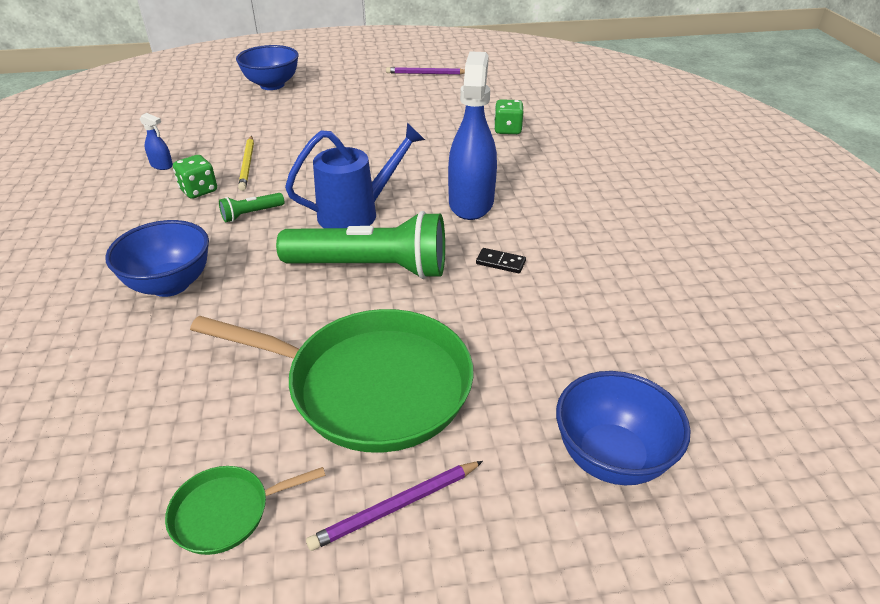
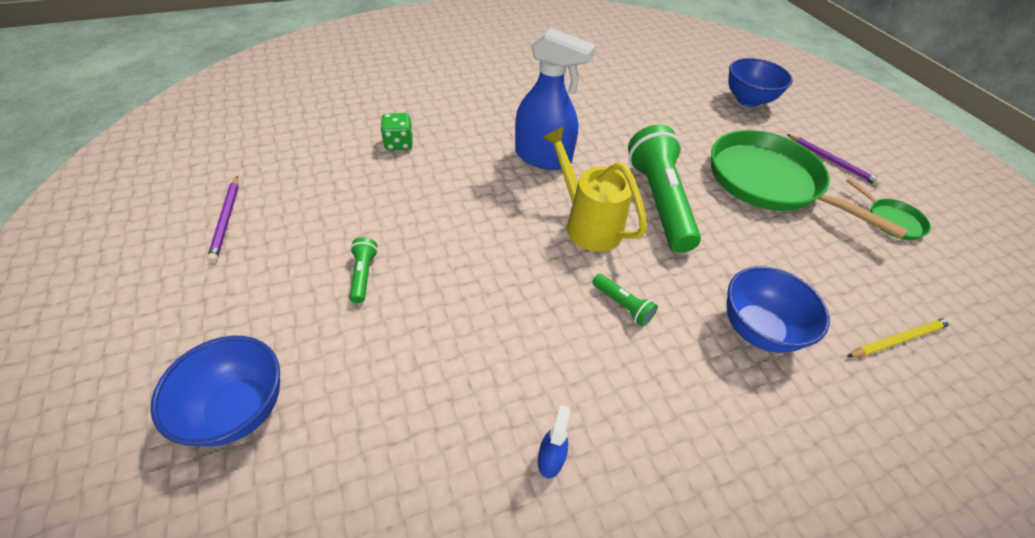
camera: 105 degrees left, 10 degrees up
green dice [173,155,217,199] -> none
green pan [190,309,473,453] -> green pan turned 45 degrees counterclockwise [711,130,909,239]
yellow pencil [238,136,254,191] -> yellow pencil moved to [847,317,953,357]
blue watering can [285,123,425,228] -> yellow watering can [543,127,647,252]
blue spray bottle [448,51,497,220] -> blue spray bottle turned 150 degrees counterclockwise [515,28,596,170]
black domino [476,248,526,273] -> none
none -> green flashlight [350,237,378,303]

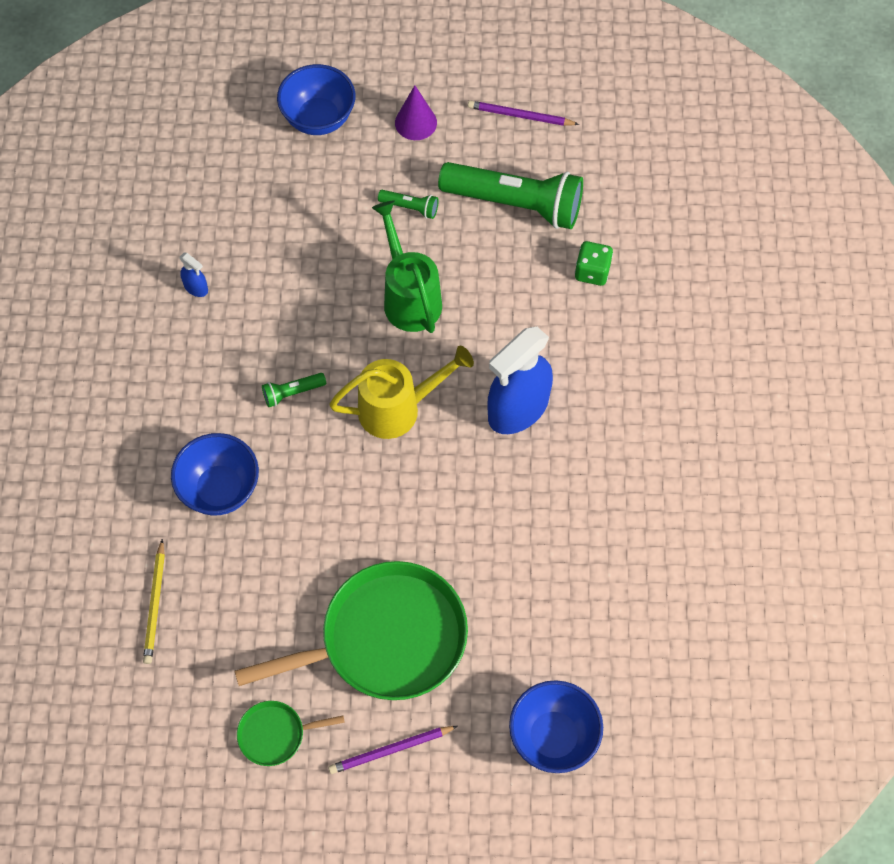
camera: 115 degrees right, 15 degrees up
green flashlight [628,125,701,253] -> green flashlight moved to [438,162,583,229]
none -> green watering can [372,200,442,333]
none -> purple cone [395,85,437,140]

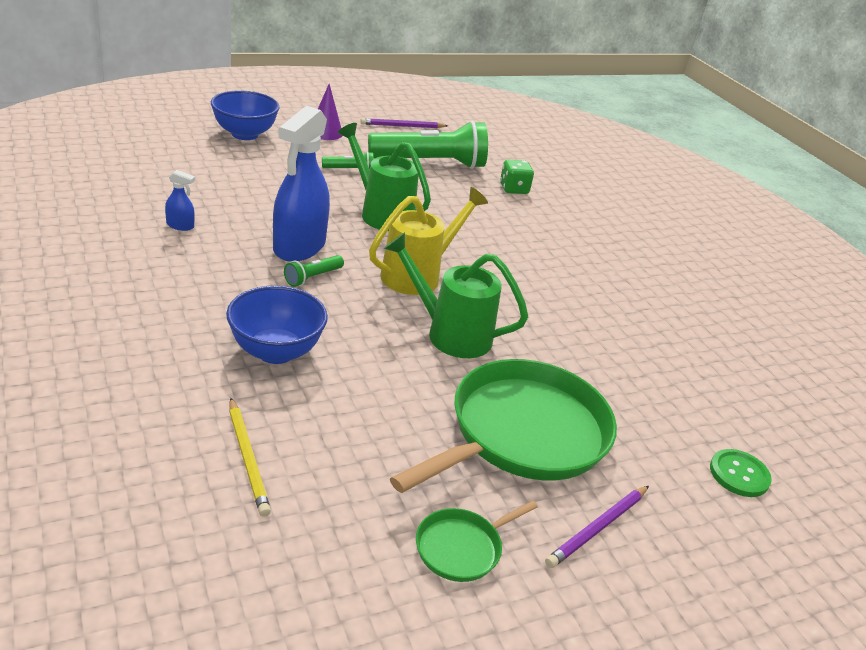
camera: 30 degrees left, 30 degrees down
blue spray bottle [488,326,553,434] -> blue spray bottle moved to [273,106,330,262]
blue bowl [509,680,603,773] -> green button [710,449,772,497]
none -> green watering can [384,232,528,358]

